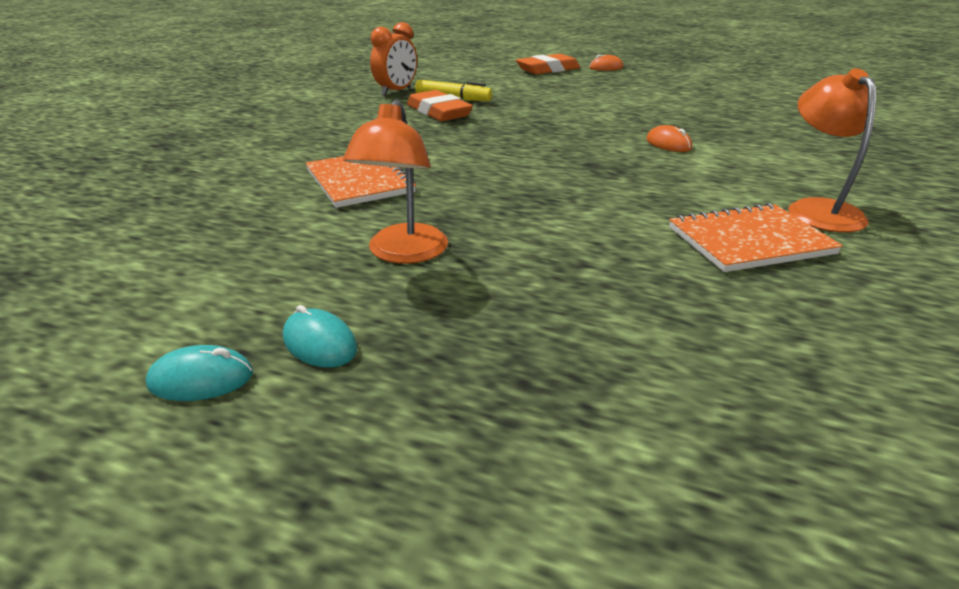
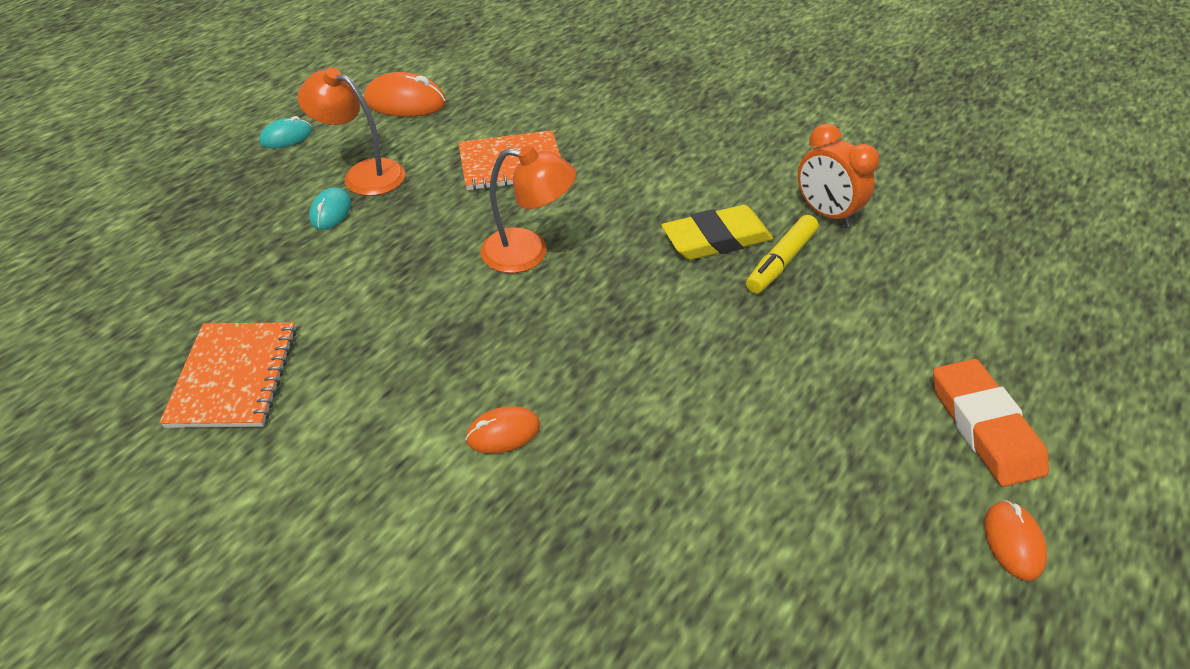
camera: 105 degrees right, 15 degrees up
turquoise mouse [146,345,253,401] -> turquoise mouse moved to [309,187,351,230]
orange eraser [407,90,473,121] -> yellow eraser [662,205,773,260]
orange lamp [788,68,876,232] -> orange lamp moved to [480,145,576,273]
none -> orange mouse [364,72,446,117]

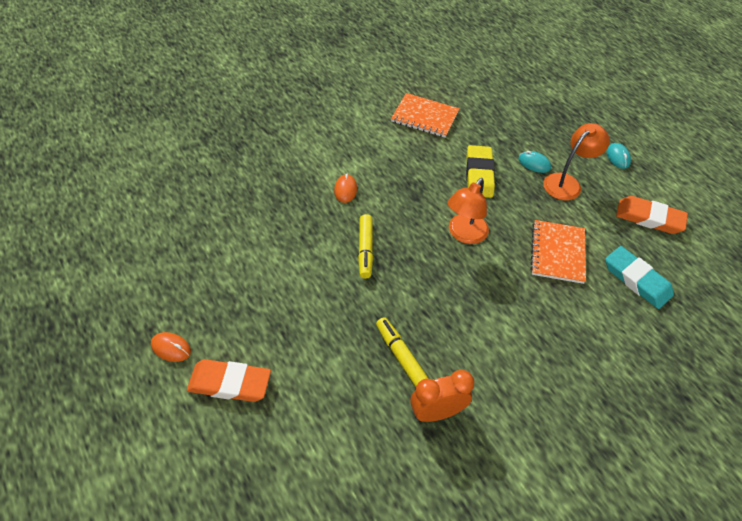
camera: 110 degrees right, 5 degrees up
orange mouse [364,72,446,117] -> orange eraser [616,196,688,234]
yellow eraser [662,205,773,260] -> yellow eraser moved to [466,145,495,198]
none -> yellow marker [358,214,373,279]
none -> turquoise eraser [605,246,674,309]

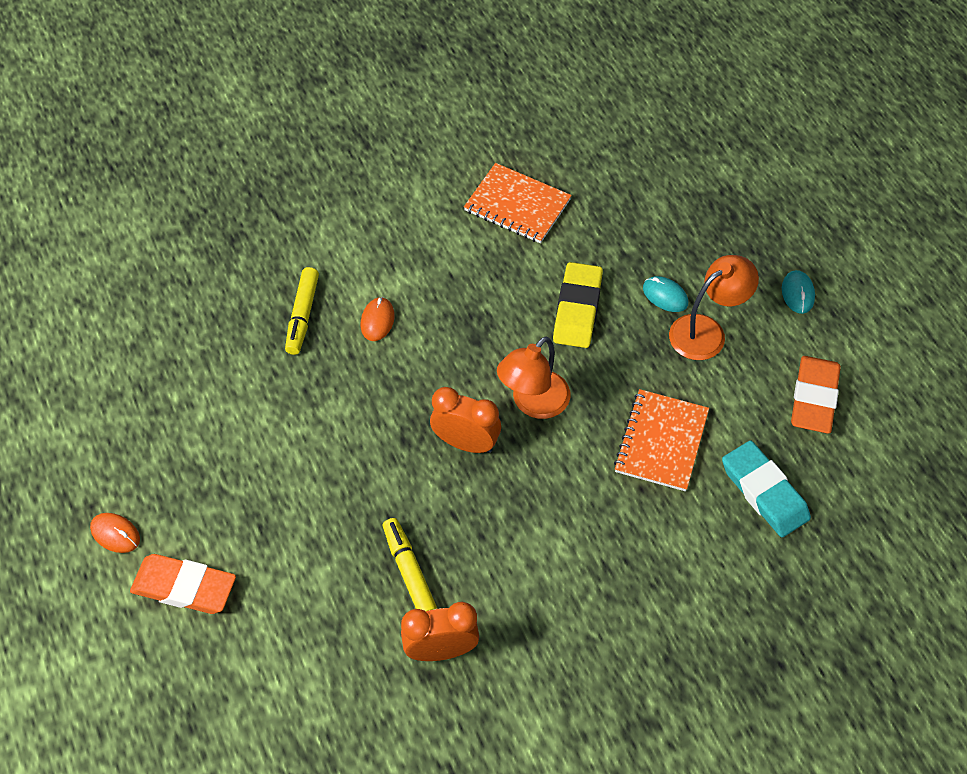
camera: 10 degrees right, 5 degrees up
yellow marker [358,214,373,279] -> yellow marker moved to [285,267,319,355]
orange eraser [616,196,688,234] -> orange eraser turned 75 degrees clockwise [791,356,841,434]
none -> orange clock [430,387,501,453]

